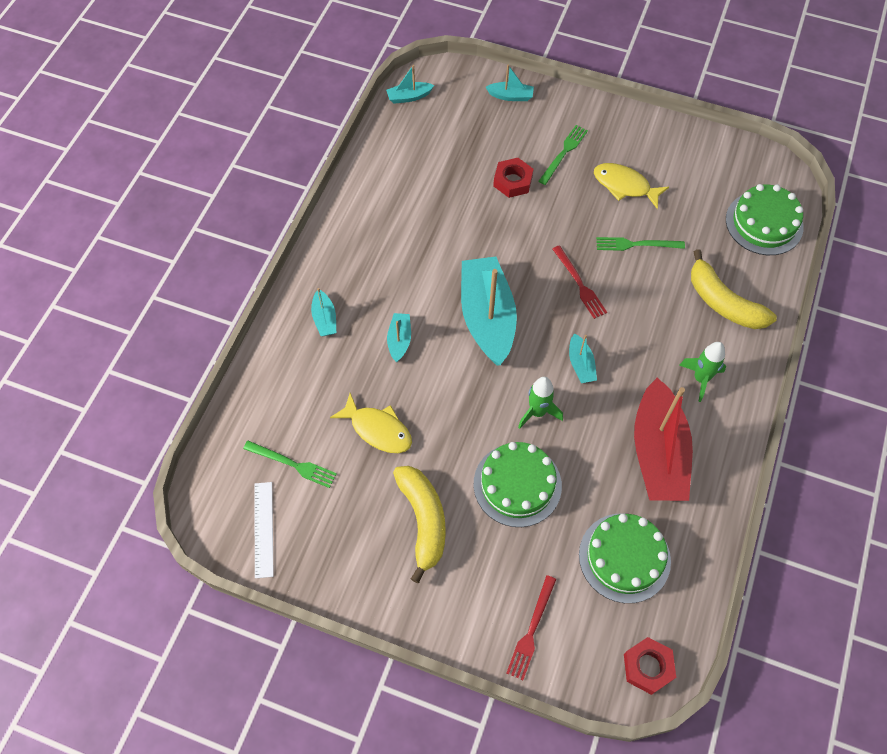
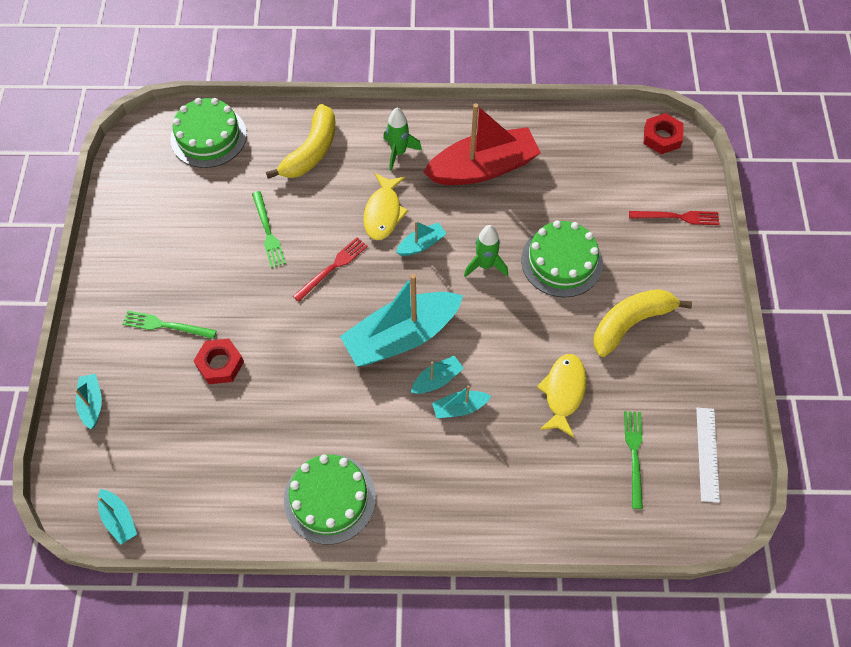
camera: 110 degrees left, 0 degrees up
white ruler [254,482,274,579] -> white ruler turned 60 degrees counterclockwise [696,408,720,503]
turquoise boat [311,288,336,336] -> turquoise boat moved to [411,356,464,394]
green cake [579,514,671,603] -> green cake moved to [284,454,376,545]
yellow fish [594,163,669,209] -> yellow fish moved to [363,173,408,240]

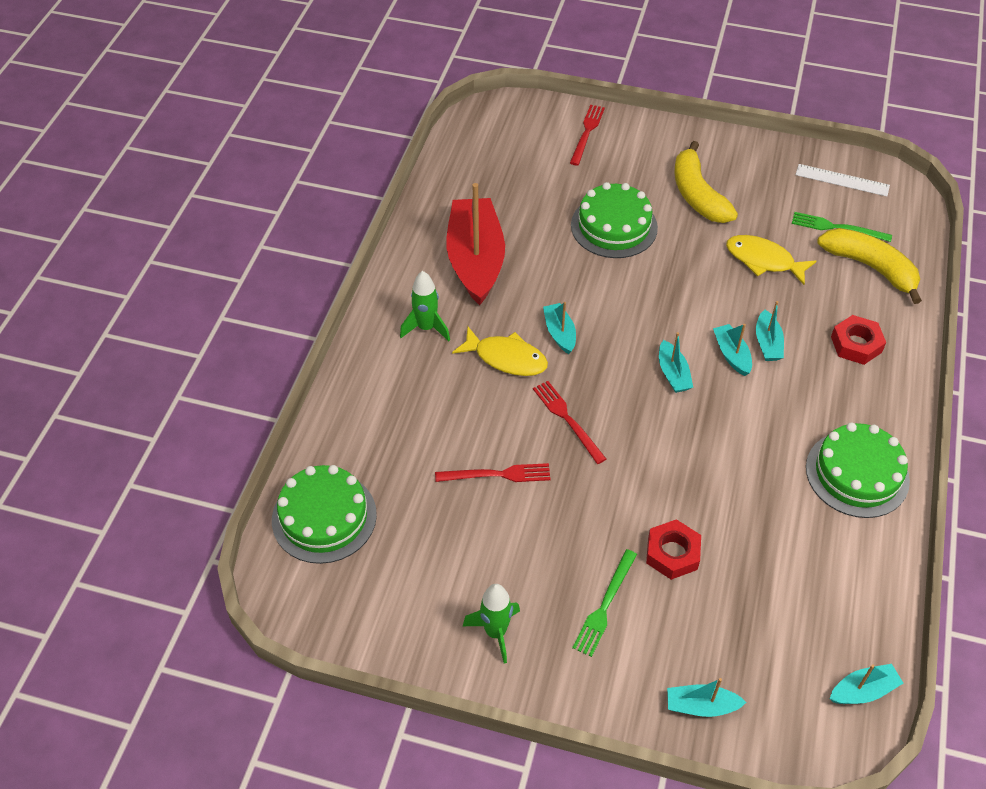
camera: 75 degrees left, 10 degrees down
green fork [252,191,286,268] -> red fork [435,463,550,482]
yellow banana [266,104,335,179] -> yellow banana moved to [817,228,922,304]
turquoise boat [340,274,463,367] -> turquoise boat [659,332,693,393], size x0.45
green rocket [464,225,508,277] -> green rocket moved to [463,584,520,664]
red nut [643,113,684,154] -> red nut moved to [831,315,886,365]

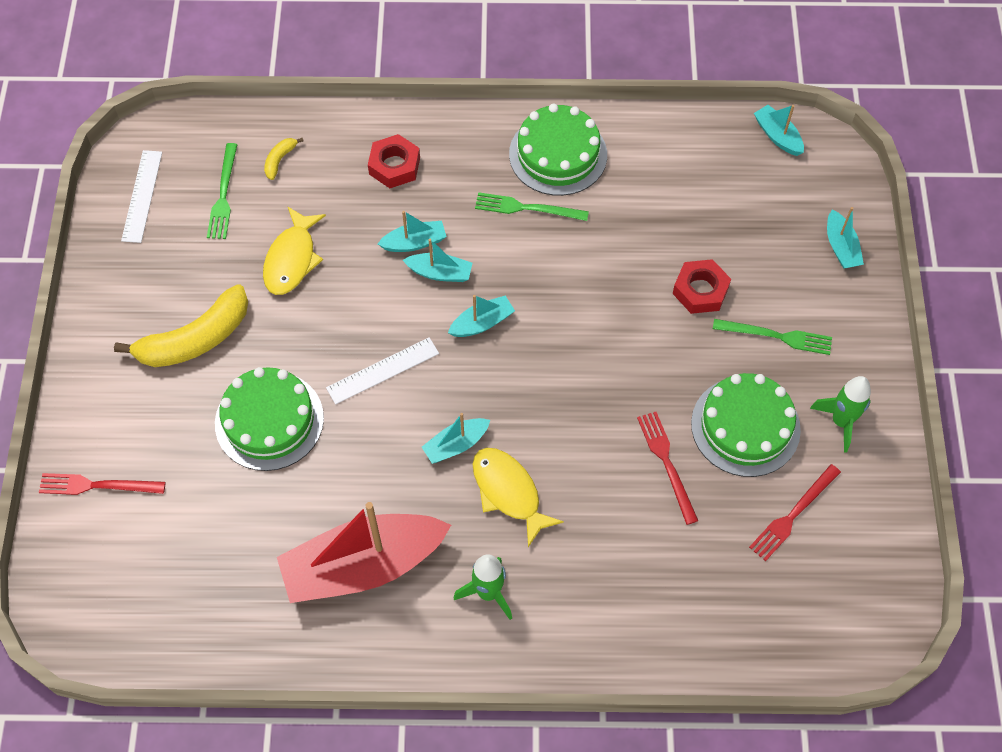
camera: 105 degrees left, 10 degrees up
green cake [272,465,377,564] -> green cake moved to [691,373,801,477]
yellow fish [452,327,548,376] -> yellow fish turned 45 degrees counterclockwise [472,448,564,547]
red fork [533,381,606,464] -> red fork moved to [749,464,841,561]
turquoise boat [713,324,752,376] -> turquoise boat turned 135 degrees counterclockwise [403,239,472,282]
yellow banana [817,228,922,304] -> yellow banana [264,138,304,180], size x0.43
none -> white ruler [326,337,439,405]
none -> green fork [475,192,589,221]

